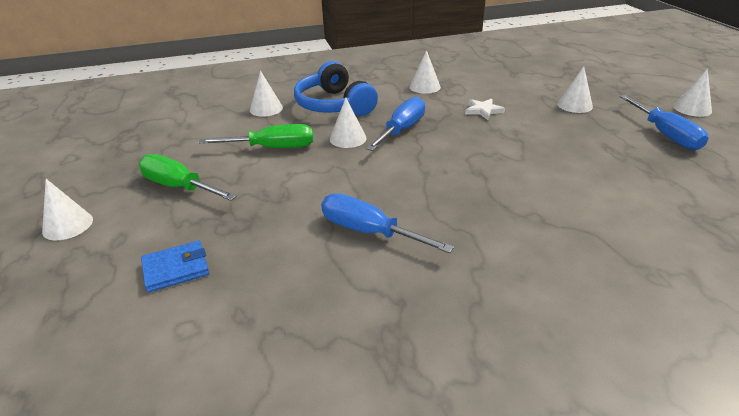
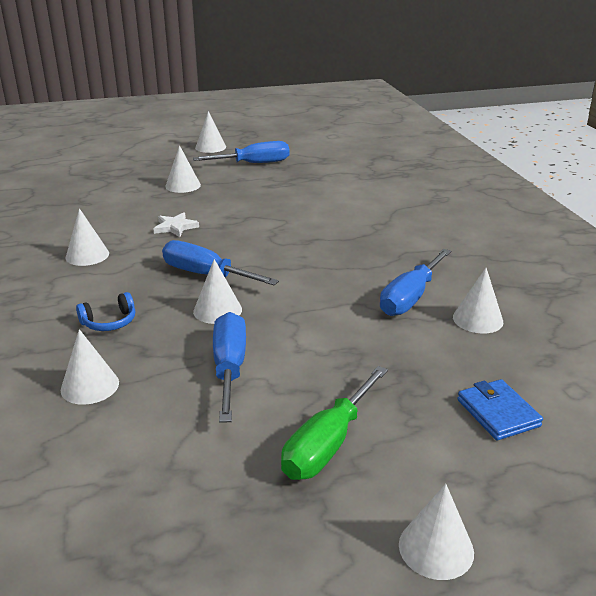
camera: 90 degrees left, 5 degrees down
green screwdriver [199,124,313,148] -> blue screwdriver [213,312,246,423]
blue headphones [294,61,378,116] -> blue headphones [76,292,135,331], size x0.46
none -> white cone [453,268,503,334]

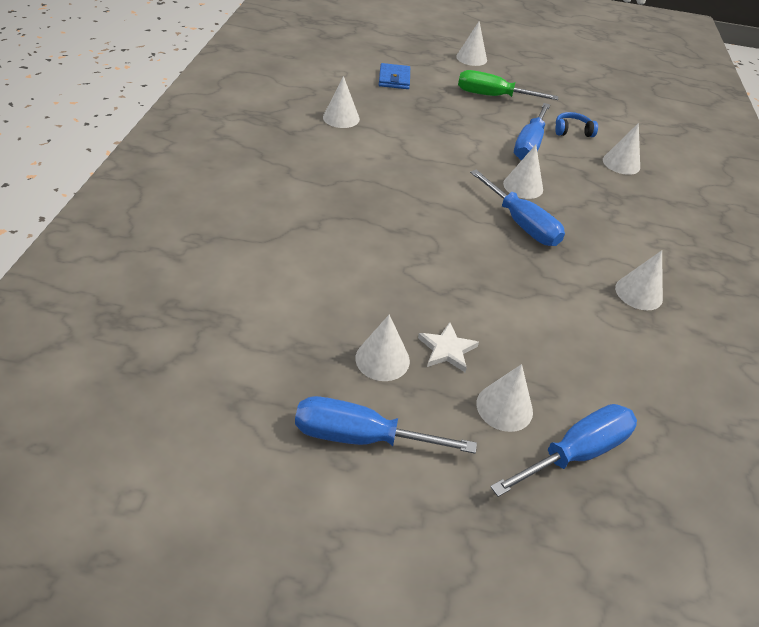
camera: 160 degrees left, 15 degrees up
blue headphones [76,292,135,331] -> blue headphones moved to [555,112,598,137]
white star [153,212,199,237] -> white star moved to [418,322,479,372]
white cone [195,111,226,153] -> white cone moved to [355,314,410,381]
green screwdriver [281,366,388,480] -> green screwdriver turned 135 degrees counterclockwise [458,70,558,100]
blue screwdriver [380,249,451,316] -> blue screwdriver moved to [490,404,637,497]

